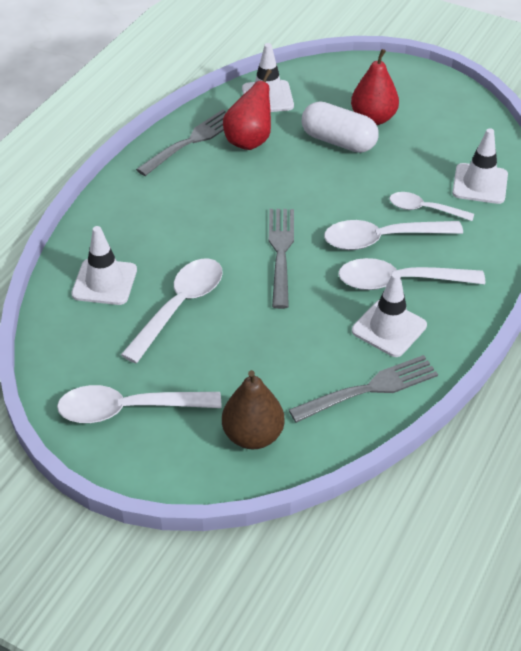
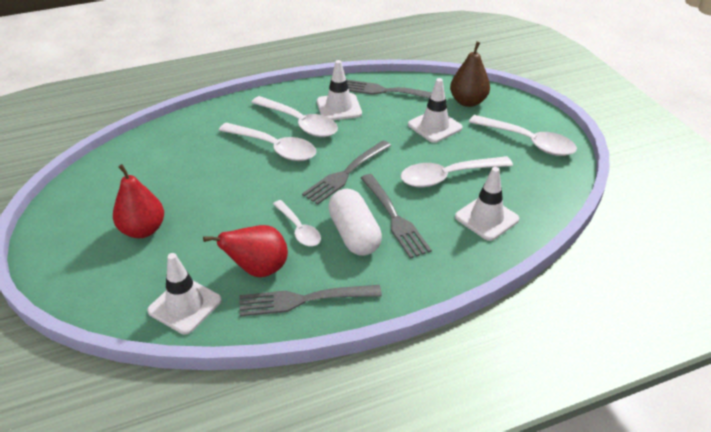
camera: 140 degrees left, 5 degrees down
white capsule [302,101,379,153] -> white capsule moved to [328,189,382,256]
white spoon [390,192,474,221] -> white spoon moved to [273,200,321,246]
white traffic cone [452,128,508,204] -> white traffic cone moved to [408,78,463,143]
none -> grey fork [361,174,432,259]

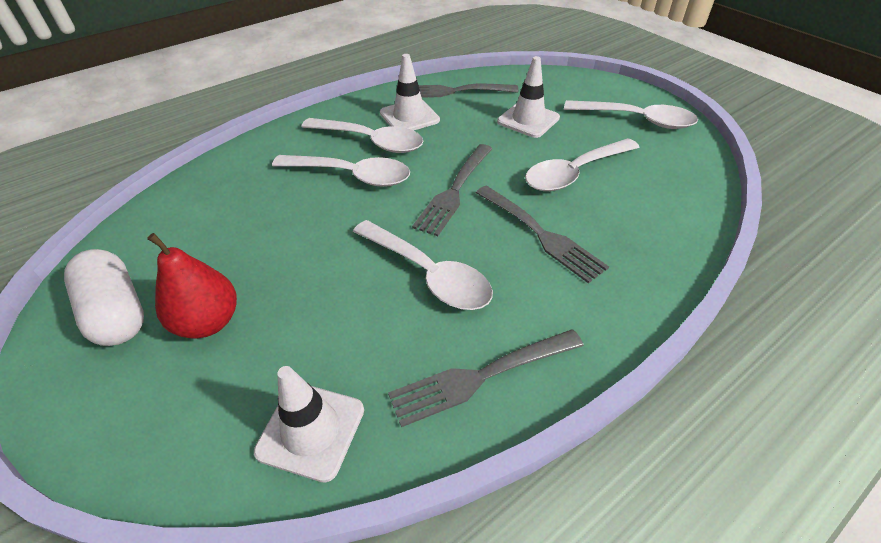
camera: 15 degrees left, 5 degrees up
red pear [203,225,288,277] -> none
white spoon [273,200,321,246] -> white spoon [353,220,493,310], size x1.61
white capsule [328,189,382,256] -> white capsule moved to [64,249,144,346]
brown pear [450,41,490,107] -> none
white traffic cone [455,167,519,241] -> none

